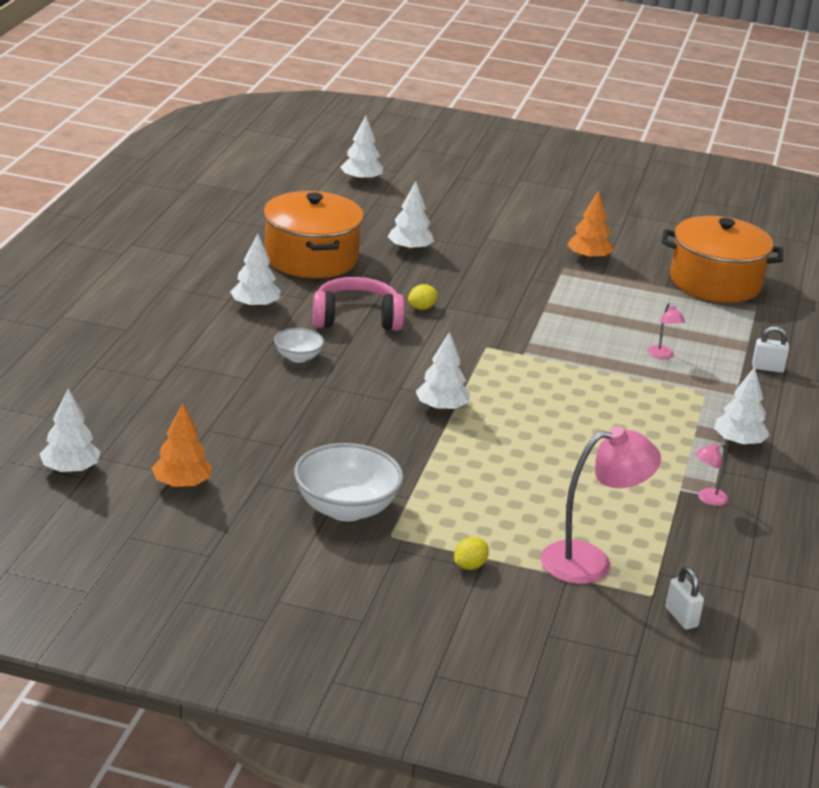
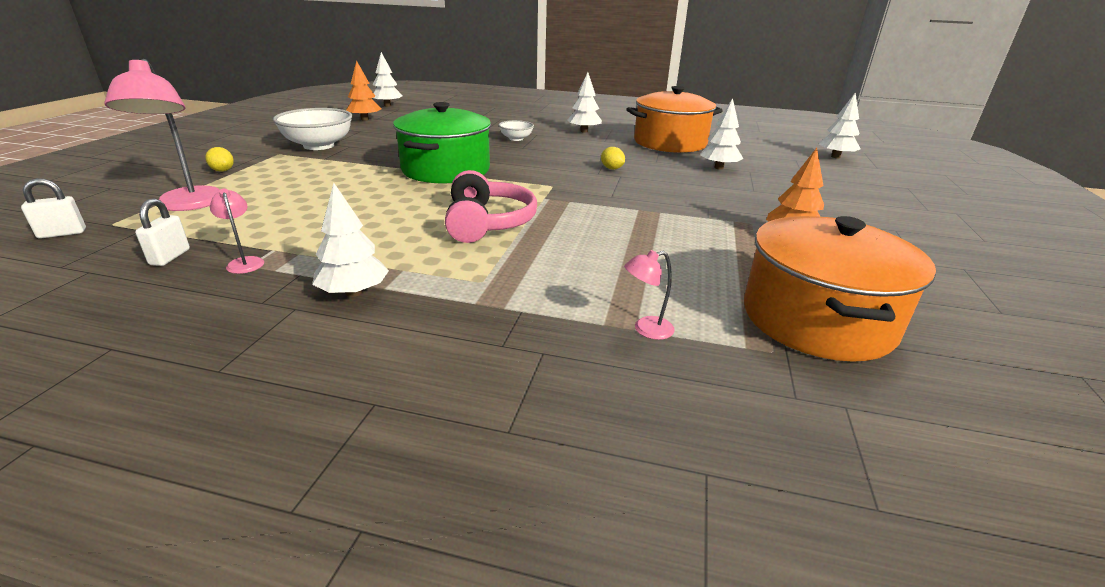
camera: 90 degrees right, 0 degrees up
pink headphones [313,277,404,331] -> pink headphones moved to [445,170,537,243]
white tree [415,332,470,412] -> green pot [393,102,491,183]
pink lamp [648,303,685,359] -> pink lamp moved to [624,250,675,340]
white padlock [752,326,789,373] -> white padlock moved to [135,198,190,266]

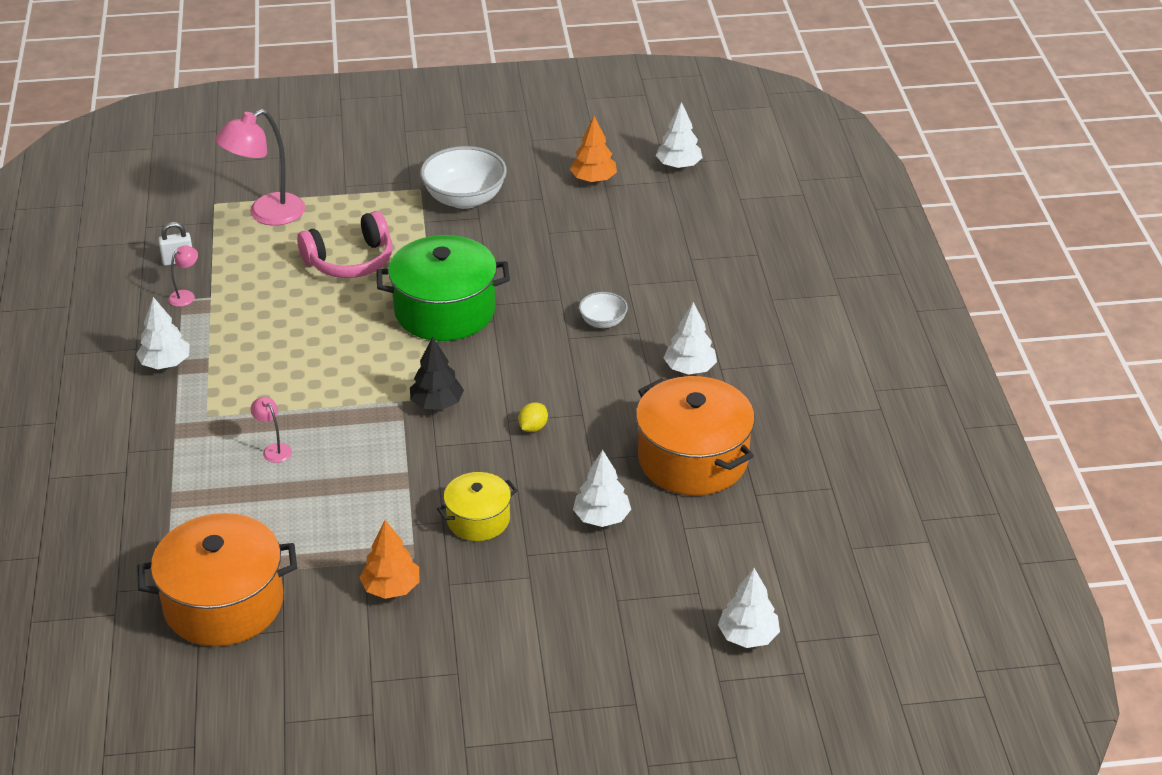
camera: 70 degrees right, 10 degrees up
white padlock [21,178,86,239] -> none
yellow lemon [205,147,234,172] -> none
pink headphones [445,170,537,243] -> pink headphones moved to [297,211,392,278]
pink lamp [624,250,675,340] -> pink lamp moved to [251,397,292,463]
none -> black tree [410,337,464,410]
none -> yellow pot [437,472,518,541]

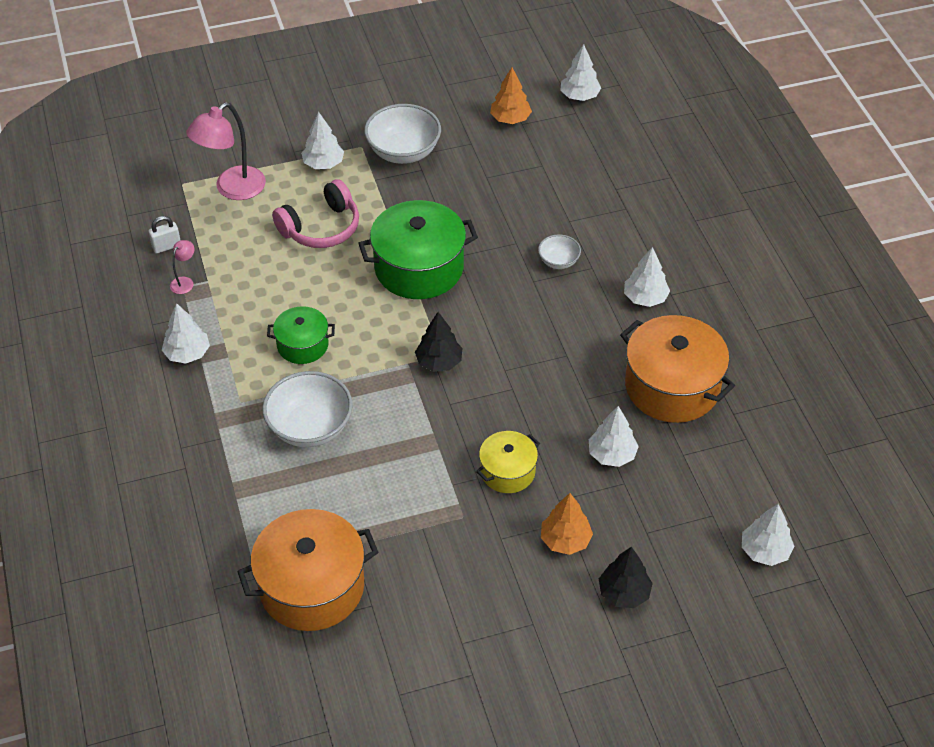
camera: 10 degrees left, 10 degrees up
pink lamp [251,397,292,463] -> white bowl [262,371,353,447]
orange tree [360,520,420,599] -> orange tree moved to [541,493,593,555]
yellow lemon [518,402,548,432] -> none
none -> green pot [267,306,335,364]
none -> white tree [301,112,344,169]
none -> black tree [599,547,653,608]

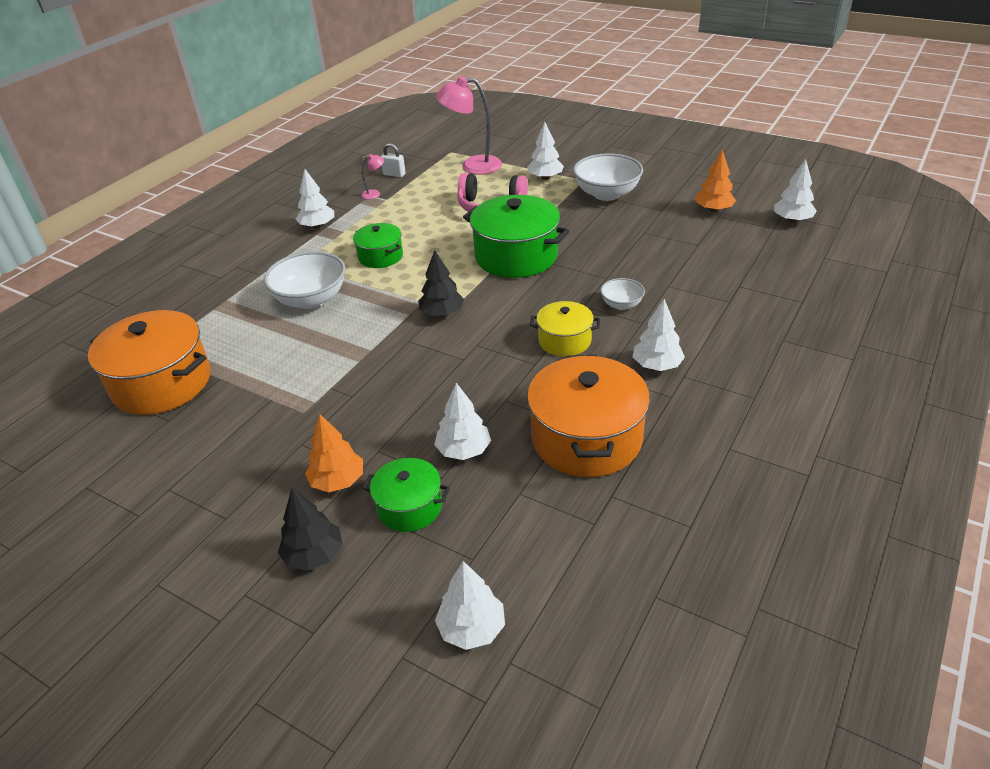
camera: 50 degrees right, 10 degrees down
yellow pot [476,431,540,493] -> yellow pot moved to [530,301,600,357]
none -> green pot [363,458,450,532]

